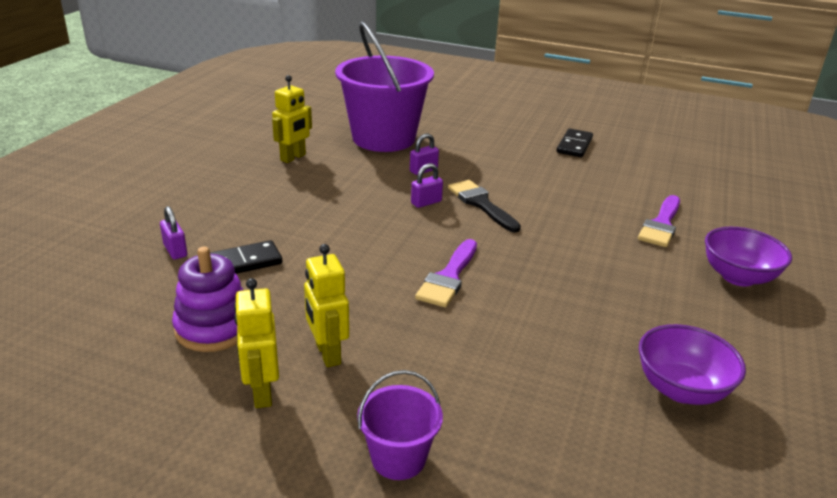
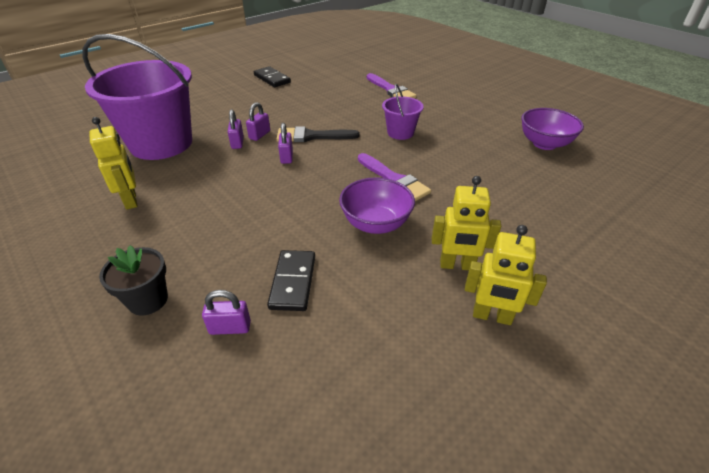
camera: 60 degrees left, 10 degrees up
purple stacking toy [172,247,244,352] -> none
purple bucket [357,370,443,480] -> purple bucket moved to [382,84,424,140]
purple bowl [705,227,792,287] -> purple bowl moved to [339,177,415,234]
none -> black flower pot [99,245,168,316]
none -> purple padlock [246,102,270,141]

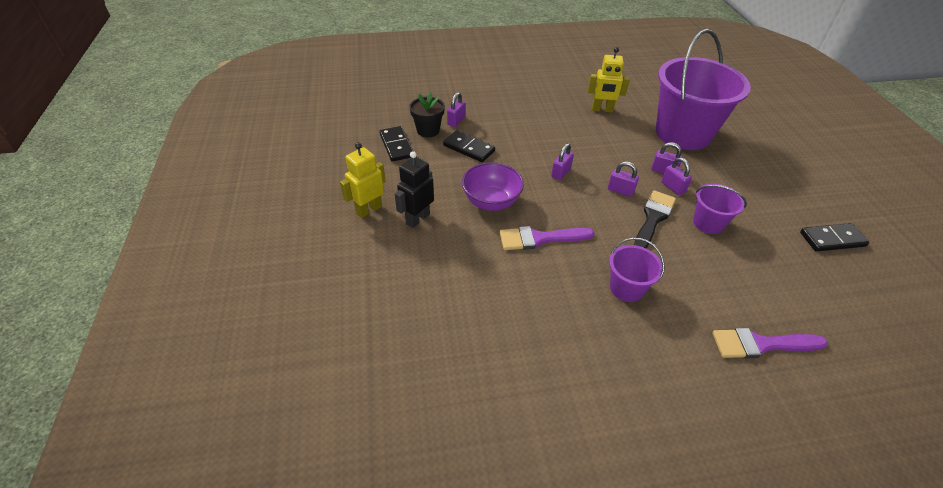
camera: 120 degrees right, 5 degrees up
black flower pot [99,245,168,316] -> black flower pot moved to [409,92,445,137]
yellow robot [432,176,501,270] -> black robot [395,151,434,228]
purple bowl [521,108,584,150] -> none
none -> black domino [379,126,413,162]
none -> purple padlock [551,143,574,180]
none -> purple bucket [693,184,747,234]

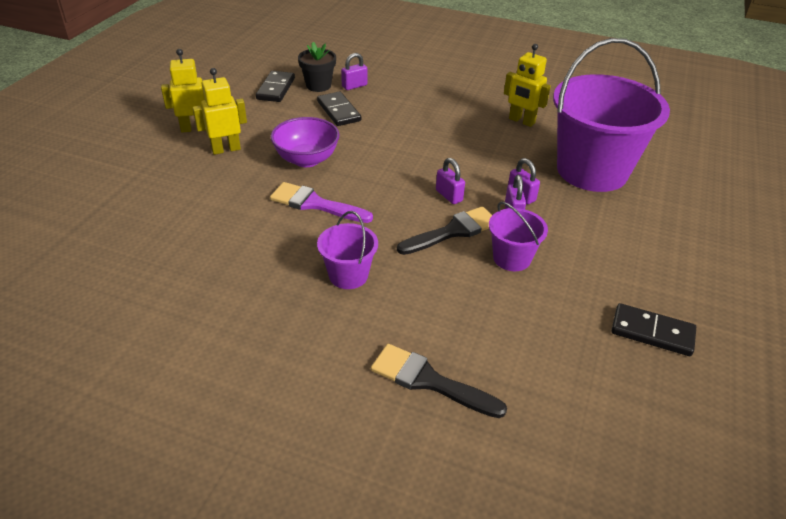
camera: 30 degrees right, 5 degrees down
black robot [395,151,434,228] -> yellow robot [193,68,247,155]
purple padlock [551,143,574,180] -> none
purple brush [712,328,828,358] -> black brush [371,344,507,418]

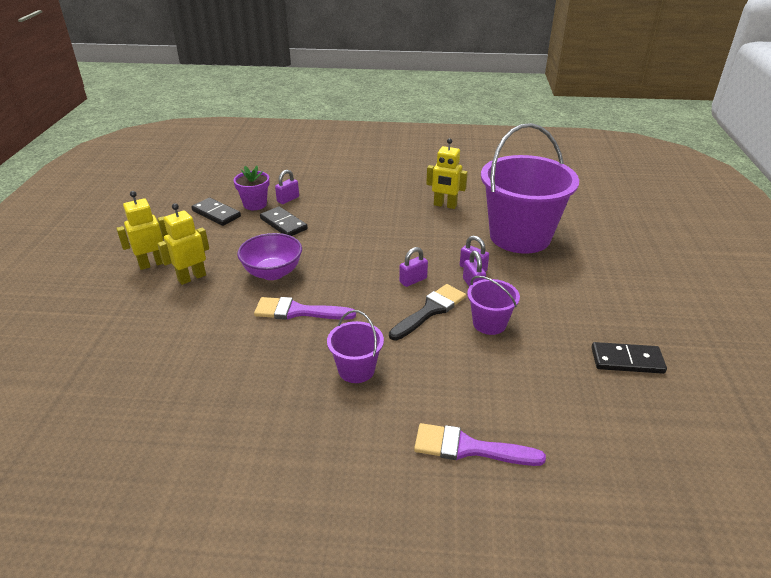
camera: 15 degrees left, 5 degrees down
black domino [256,71,295,102] -> black domino turned 45 degrees counterclockwise [191,198,241,226]
black flower pot [298,42,336,92] -> purple flower pot [233,166,270,210]
black brush [371,344,507,418] -> purple brush [414,423,546,466]
purple padlock [436,158,465,204] -> purple padlock turned 75 degrees counterclockwise [399,247,428,287]

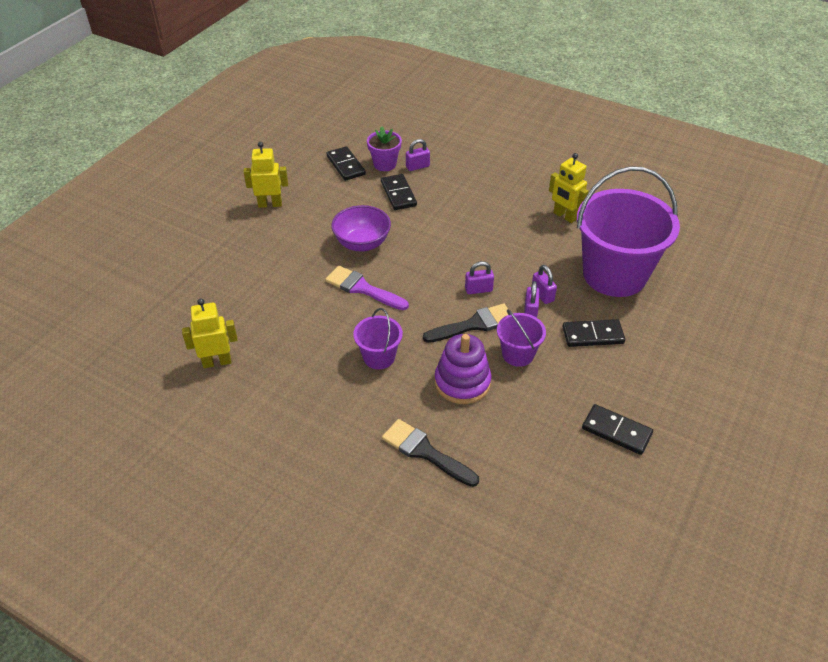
camera: 25 degrees right, 10 degrees up
yellow robot [157,203,209,285] -> yellow robot moved to [182,299,238,368]
purple brush [414,423,546,466] -> black brush [382,419,479,487]
none -> purple stacking toy [435,334,491,404]
none -> black domino [562,319,625,347]

